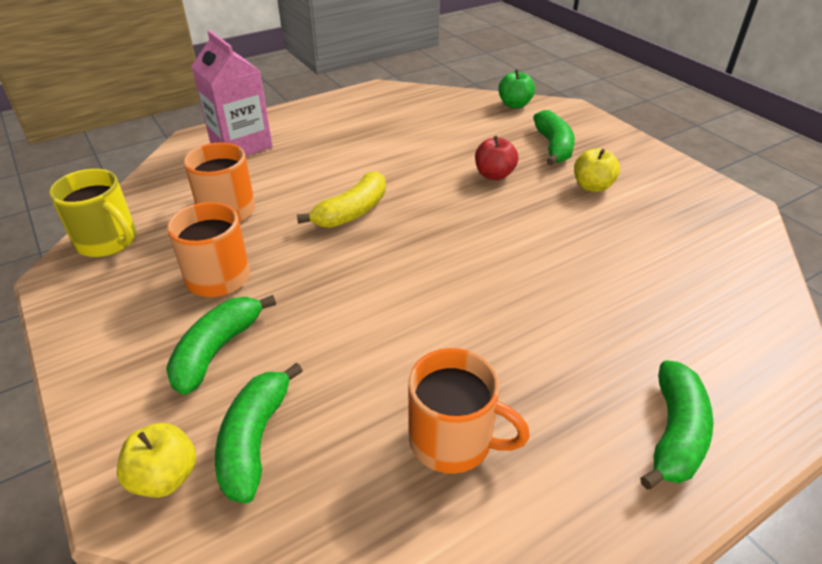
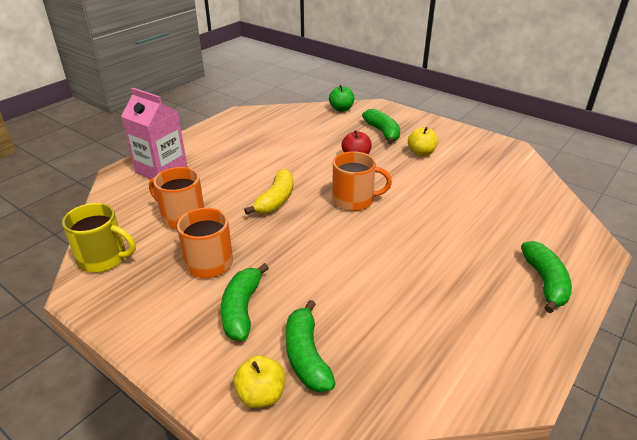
camera: 20 degrees left, 5 degrees down
orange mug [408,348,530,474] -> orange mug moved to [332,151,392,211]

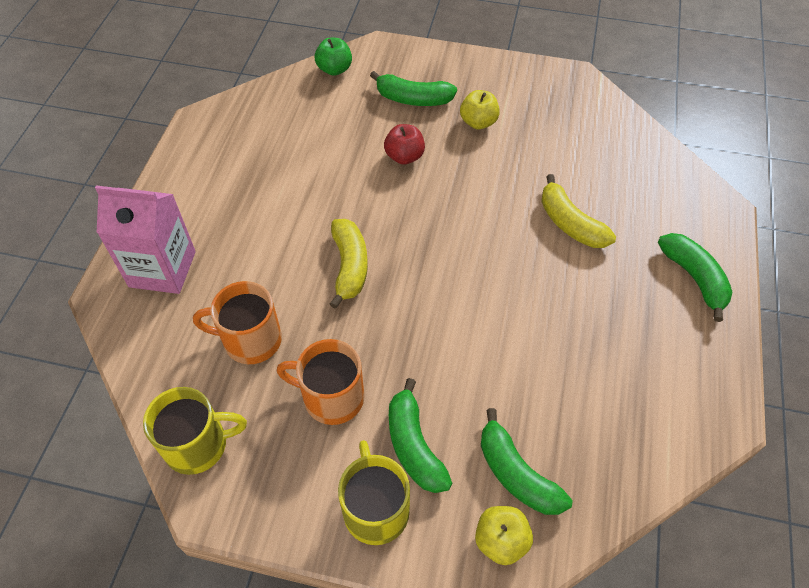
camera: 25 degrees left, 20 degrees up
orange mug [332,151,392,211] -> none
green banana [362,109,400,144] -> green banana turned 150 degrees clockwise [370,71,457,106]
none -> yellow mug [338,440,410,545]
none -> yellow banana [541,174,616,248]

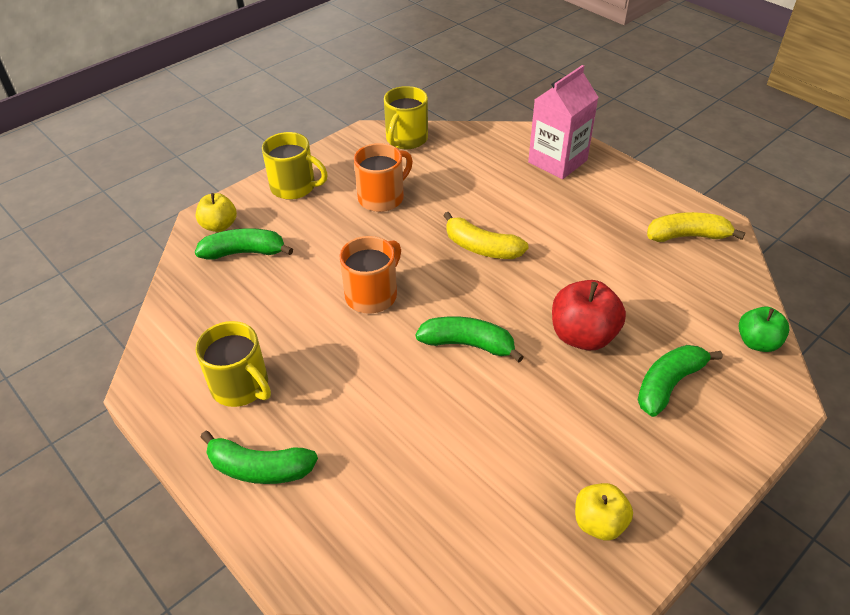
camera: 125 degrees right, 10 degrees down
orange mug [193,281,282,364] -> orange mug moved to [339,236,401,314]
red apple [384,124,425,165] -> red apple [552,280,626,350], size x1.55
green banana [389,378,452,493] -> green banana moved to [416,316,524,363]
yellow apple [460,90,500,129] -> yellow apple moved to [575,483,633,541]
yellow banana [541,174,616,248] -> yellow banana moved to [647,212,745,242]
none -> yellow mug [195,321,271,407]

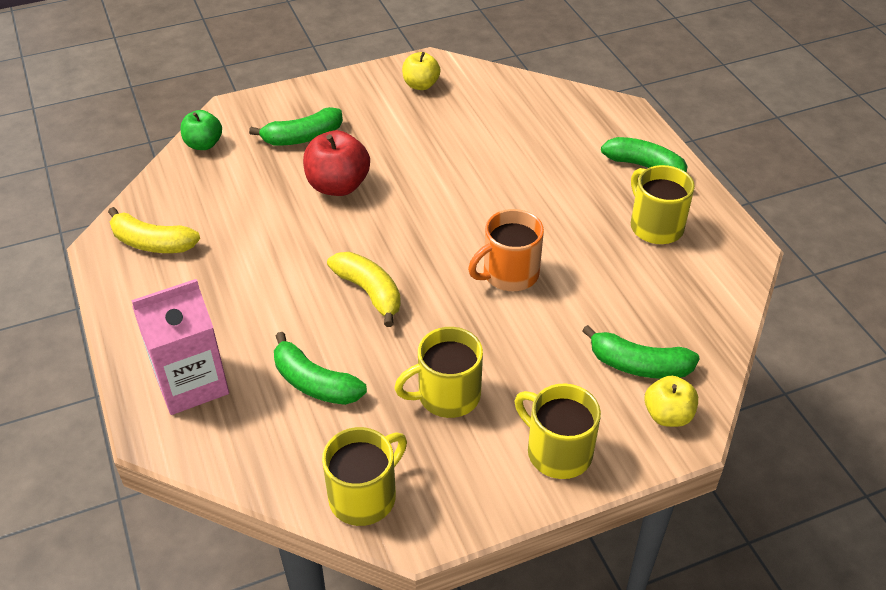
camera: 160 degrees left, 0 degrees up
orange mug [354,143,413,212] -> yellow mug [394,327,483,418]
green banana [416,316,524,363] -> green banana moved to [274,332,367,405]

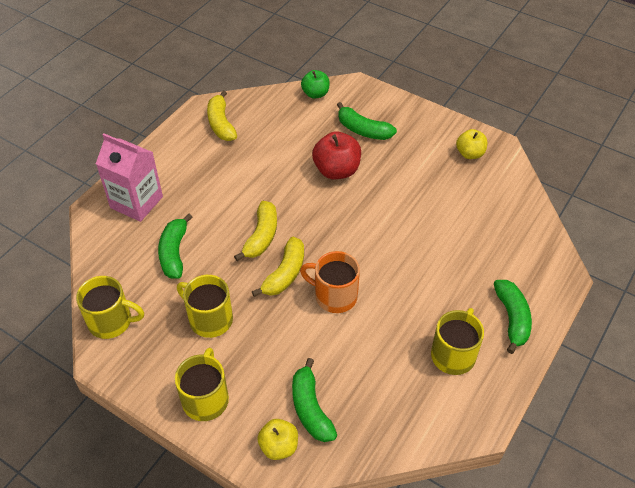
camera: 55 degrees right, 5 degrees up
none -> yellow banana [252,237,304,297]

